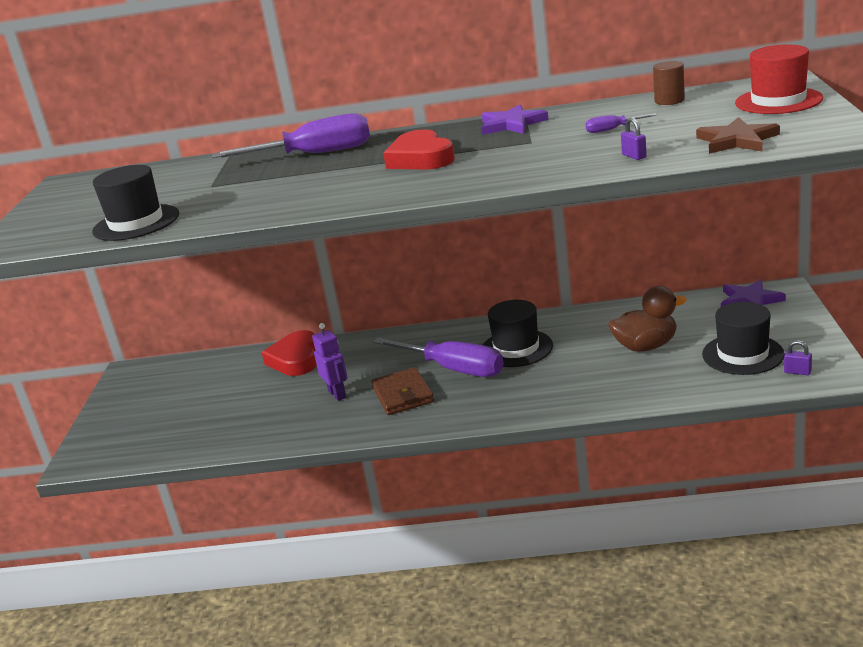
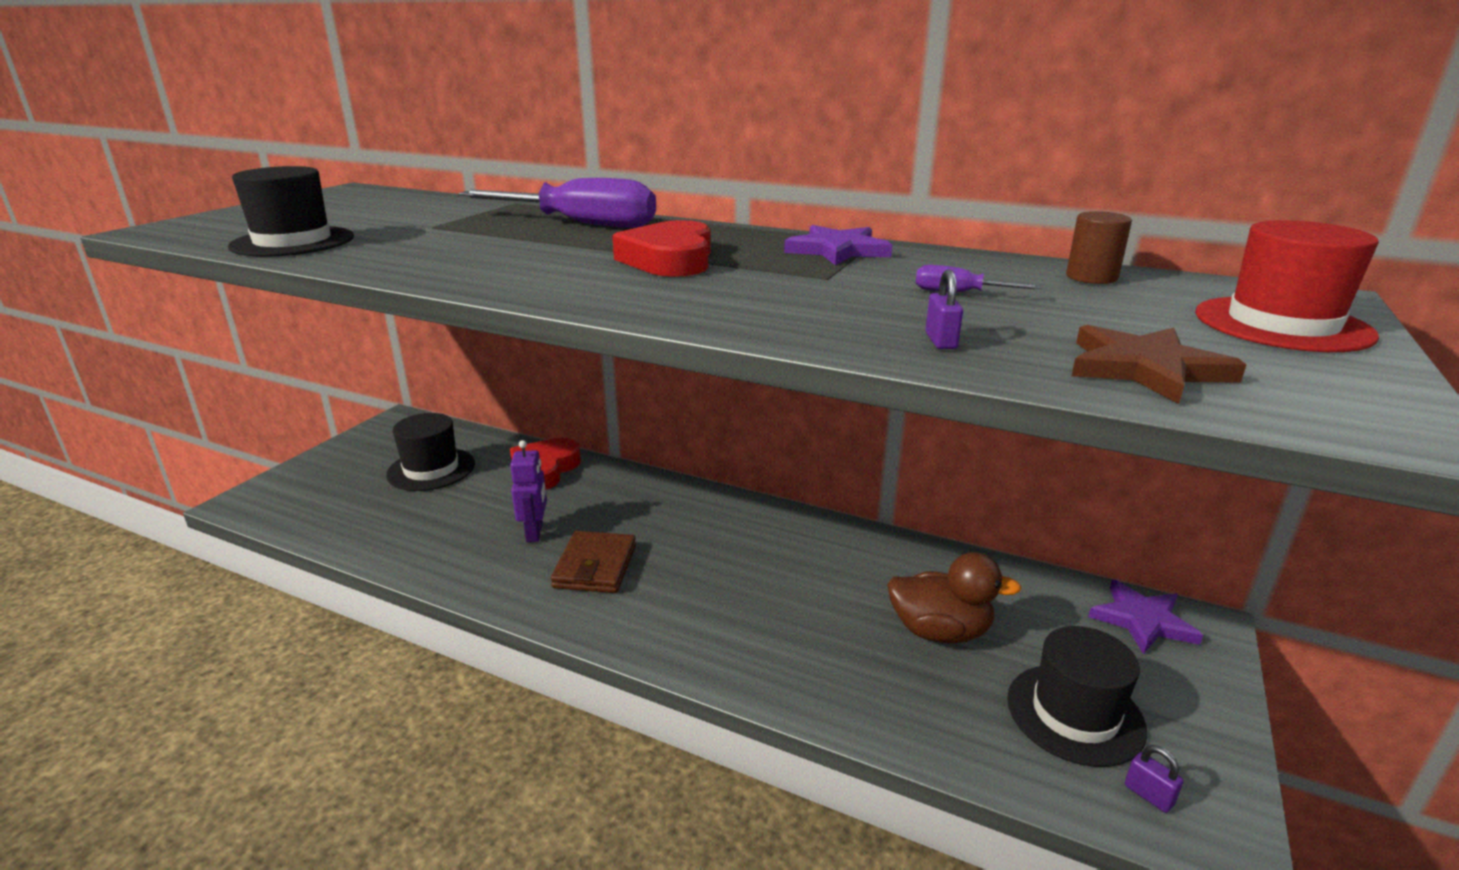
camera: 20 degrees right, 0 degrees up
purple screwdriver [373,337,504,377] -> none
black hat [483,300,553,367] -> black hat moved to [386,413,475,491]

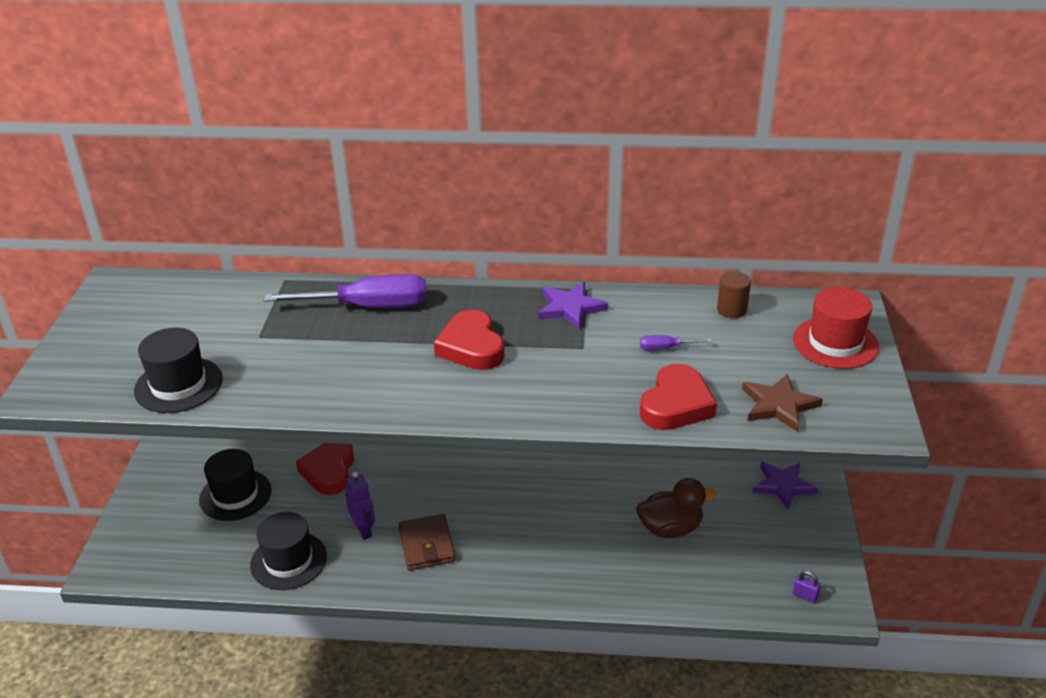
camera: 20 degrees left, 10 degrees up
purple padlock [925,269,963,349] -> red heart [640,364,717,430]
black hat [1007,626,1147,767] -> black hat moved to [250,512,327,590]

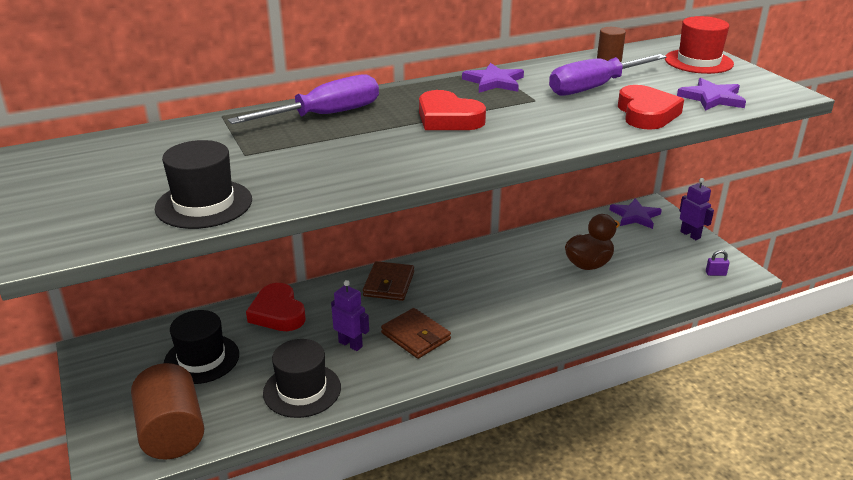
camera: 30 degrees left, 5 degrees down
purple screwdriver [640,335,713,350] -> purple screwdriver [549,54,667,96], size x2.36
brown star [742,374,823,432] -> purple star [677,78,746,111]
none -> brown cylinder [131,363,204,460]
none -> brown wallet [363,261,414,301]
none -> purple robot [679,178,714,240]

